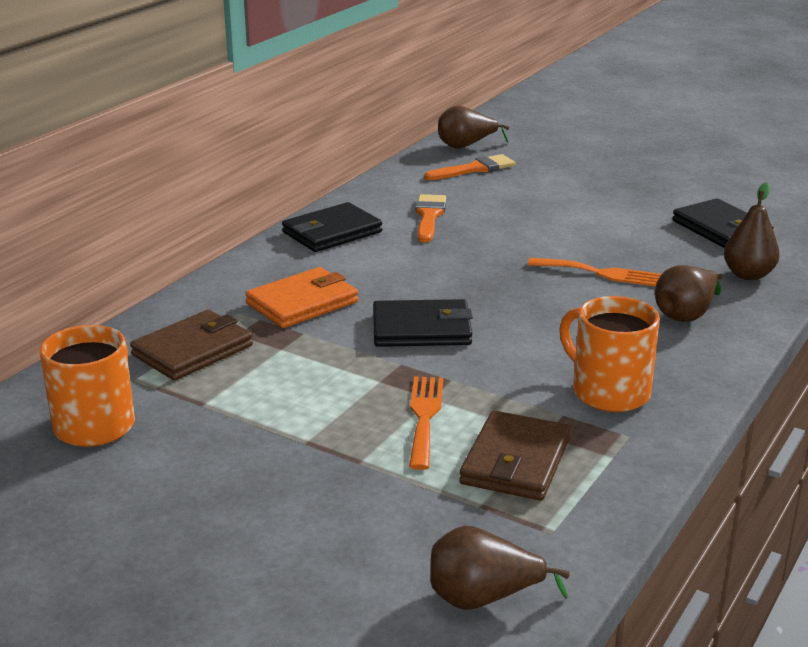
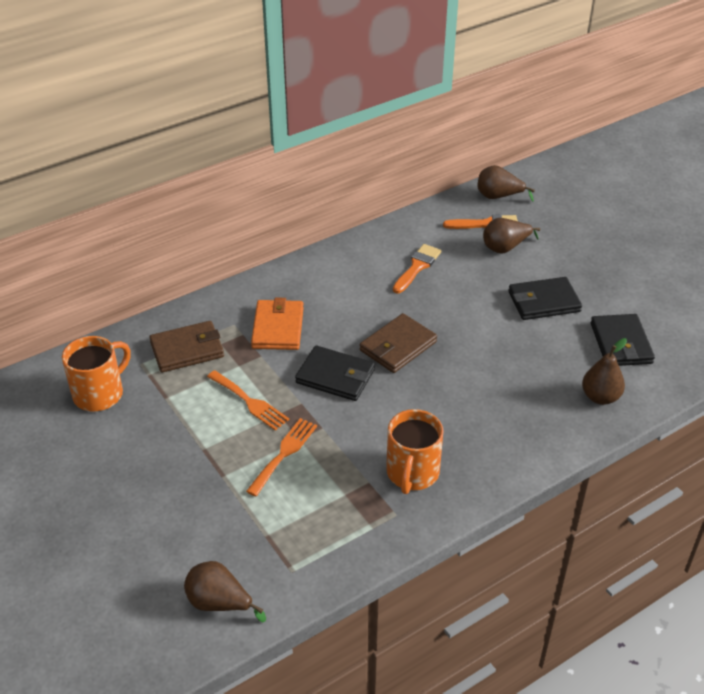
camera: 25 degrees right, 15 degrees up
orange wallet [245,267,358,328] -> orange wallet turned 75 degrees counterclockwise [251,297,304,350]
black wallet [282,202,382,252] -> black wallet moved to [508,277,582,320]
brown wallet [459,410,570,501] -> brown wallet moved to [360,313,437,373]
orange fork [528,258,661,286] -> orange fork moved to [207,370,289,431]
orange mug [559,296,660,412] -> orange mug turned 150 degrees counterclockwise [386,409,444,494]
brown pear [655,265,723,322] -> brown pear moved to [483,218,540,253]

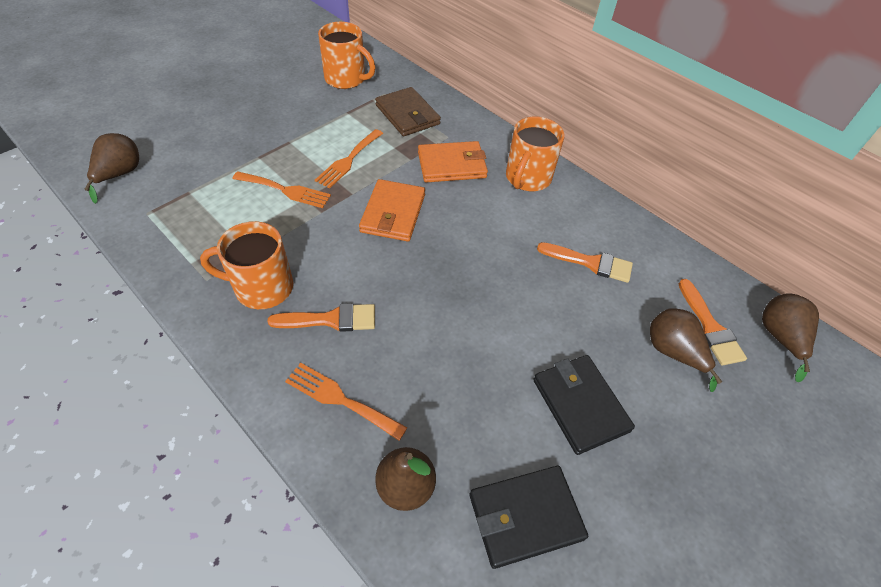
camera: 75 degrees right, 10 degrees up
black wallet [295,345,375,401] -> orange wallet [359,179,425,242]
brown wallet [360,313,437,373] -> none
none -> orange brush [267,303,375,332]
none -> orange fork [285,363,407,441]
none -> orange mug [506,117,564,191]

